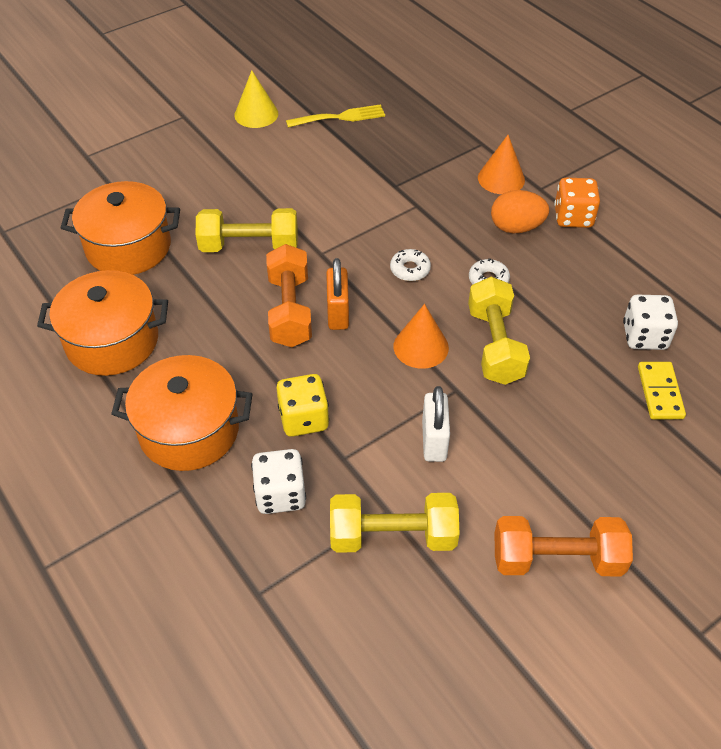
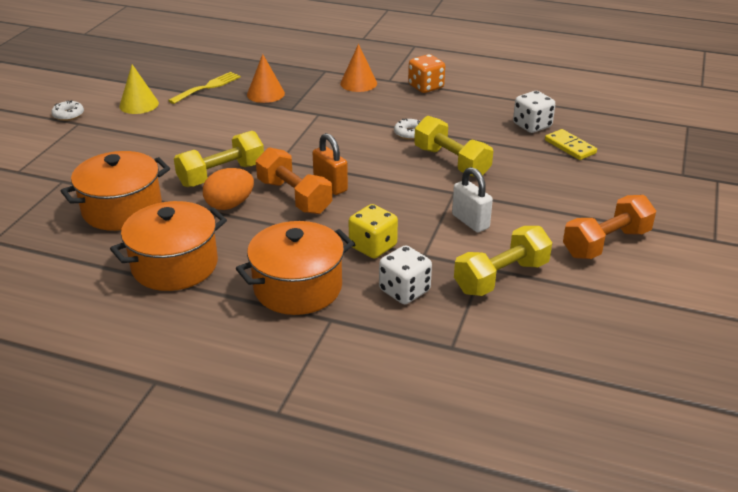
camera: 35 degrees left, 15 degrees down
white donut [390,249,431,281] -> white donut moved to [51,100,84,121]
orange cone [394,304,449,369] -> orange cone moved to [247,54,285,103]
orange egg [491,190,549,233] -> orange egg moved to [203,168,254,210]

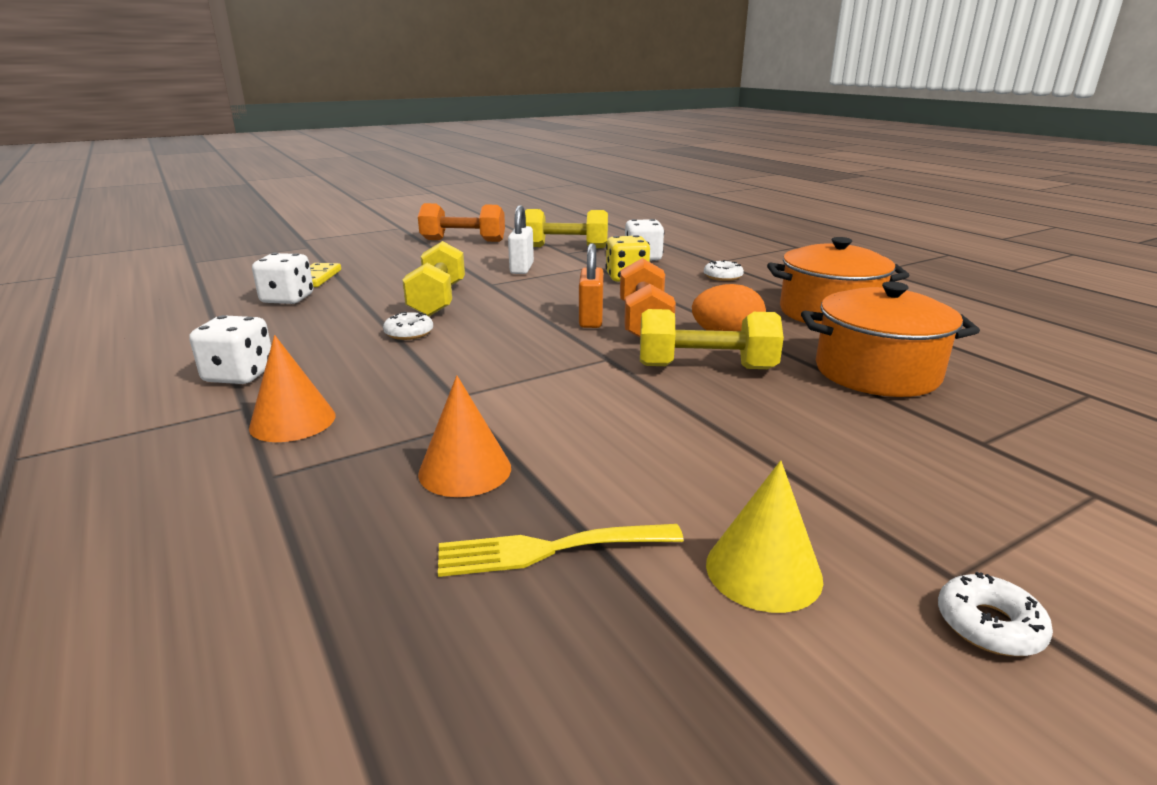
camera: 140 degrees left, 10 degrees down
orange pot [236,221,354,315] -> white donut [704,260,744,281]
orange dice [408,54,445,93] -> white dice [189,315,271,384]

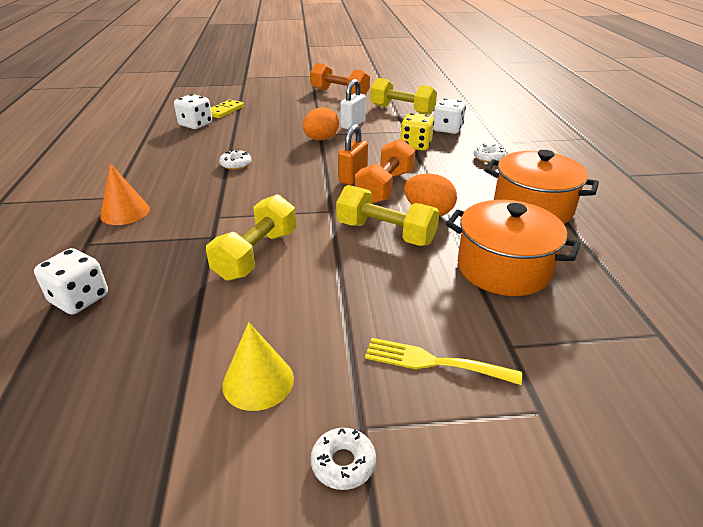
camera: 25 degrees right, 10 degrees up
white dice [189,315,271,384] -> white dice moved to [34,248,108,315]
yellow dumbbell [402,241,465,317] -> yellow dumbbell moved to [206,194,296,281]
orange cone [418,375,511,497] -> none
yellow fork [438,524,684,577] -> yellow fork moved to [365,338,522,385]
none -> orange egg [303,107,339,140]

